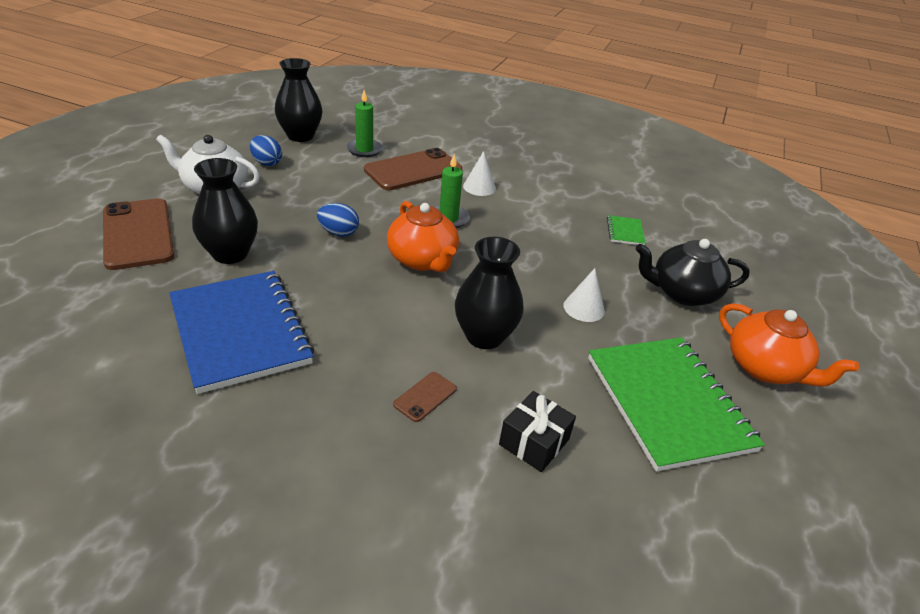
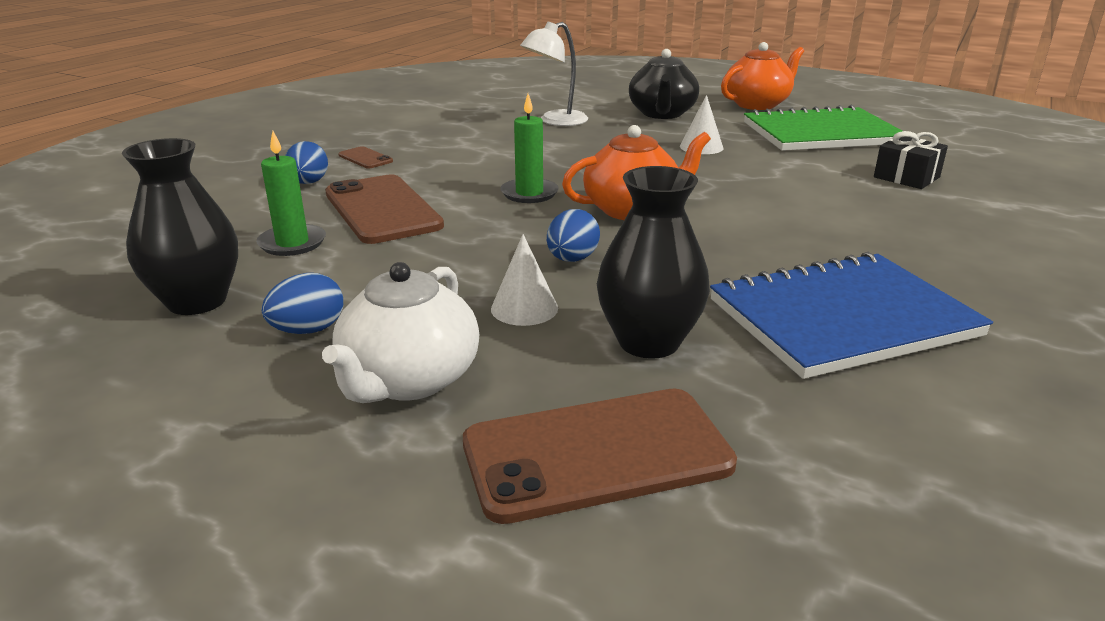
camera: 80 degrees left, 10 degrees down
brown phone [393,372,457,422] -> brown phone moved to [338,146,393,169]
black vase [455,237,524,349] -> none
white cone [463,151,496,196] -> white cone moved to [491,234,558,326]
green notebook [607,215,646,246] -> white lamp [520,21,588,126]
none -> blue egg [285,141,328,184]

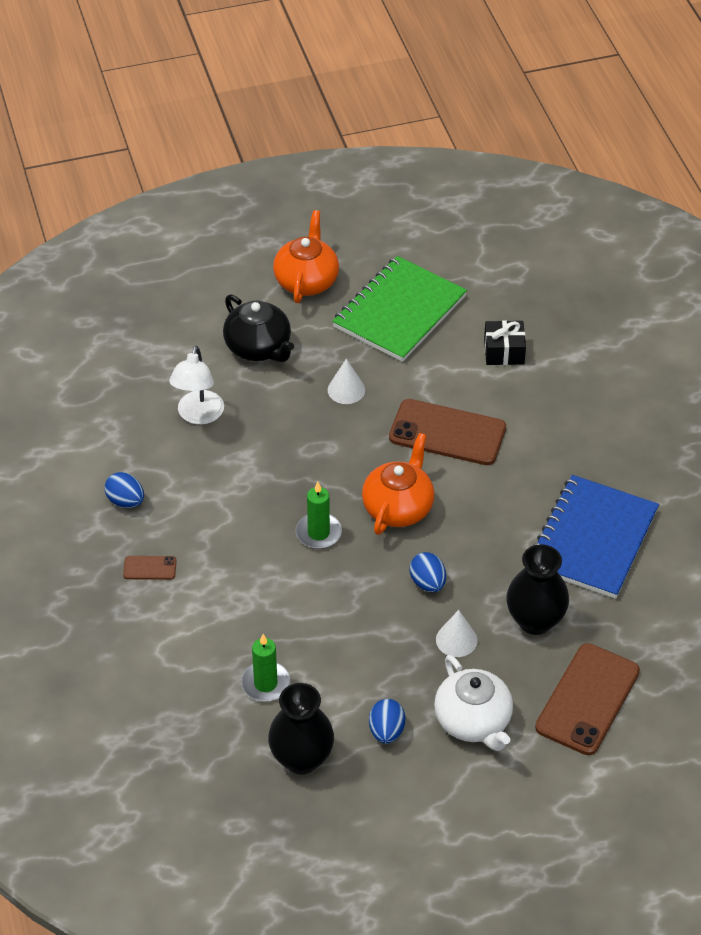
camera: 45 degrees left, 20 degrees up
blue egg [285,141,328,184] -> blue egg moved to [105,472,144,508]
brown phone [325,174,444,244] -> brown phone moved to [389,399,506,465]

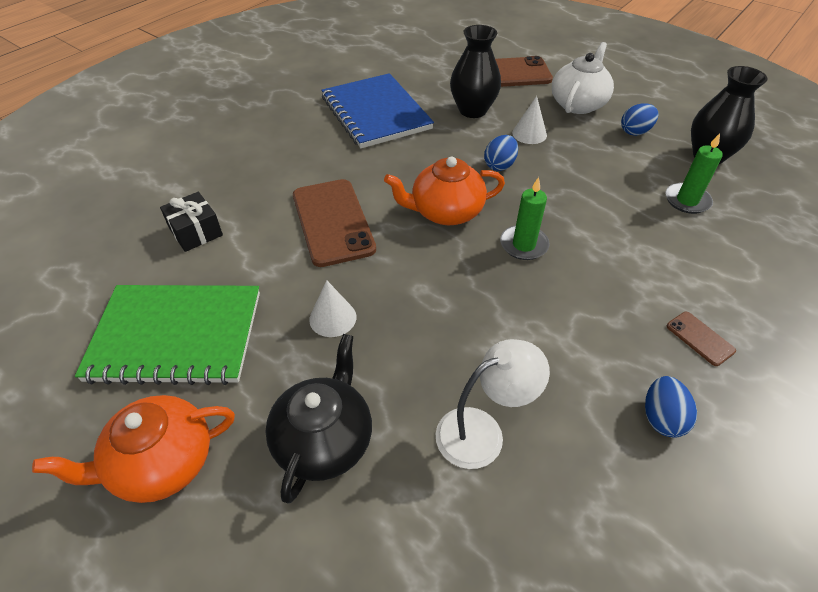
camera: 125 degrees left, 0 degrees up
blue notebook [533,475,659,598] -> blue notebook turned 75 degrees clockwise [321,73,434,148]

